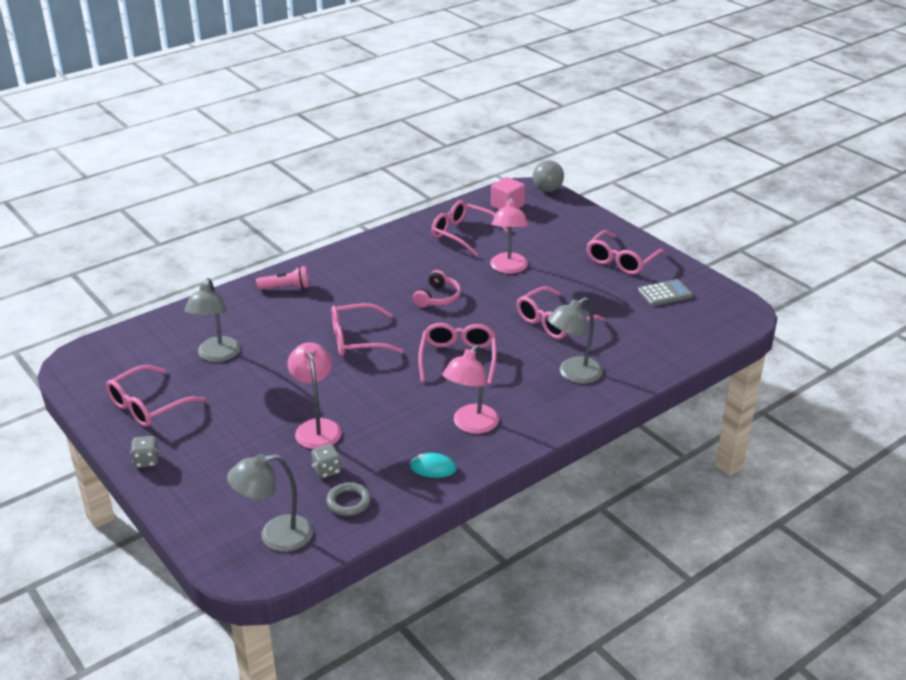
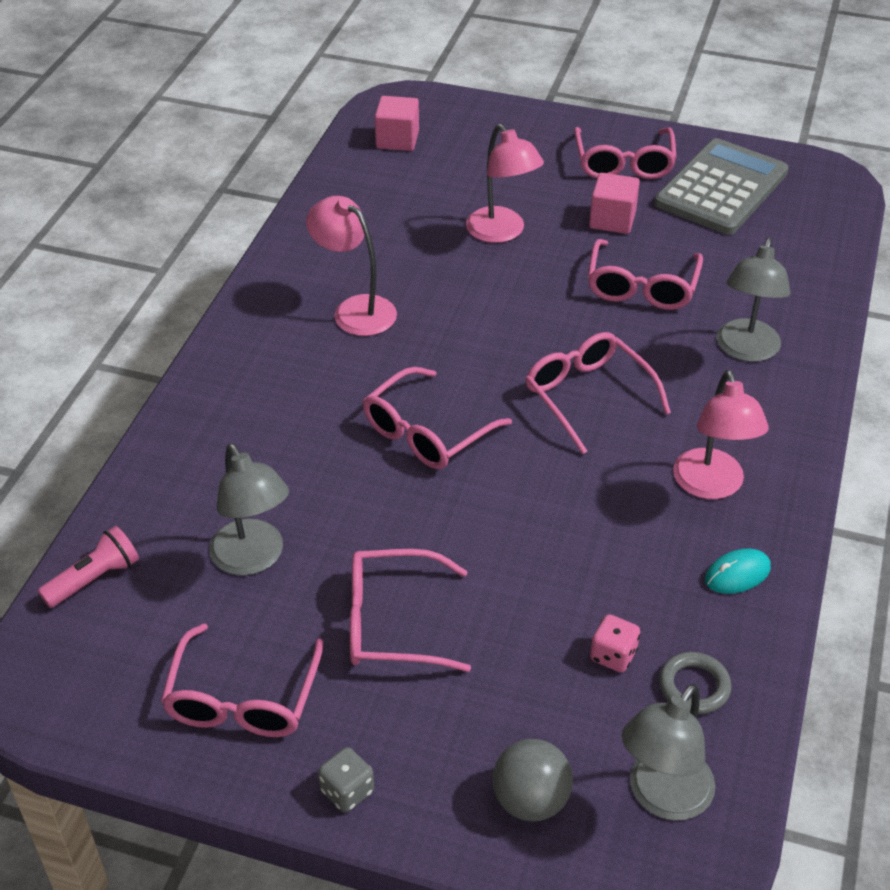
camera: 35 degrees left, 10 degrees up
pink flashlight [256,266,309,290] -> pink flashlight moved to [38,526,139,608]
pink lamp [288,342,342,449] -> pink lamp moved to [306,196,397,336]
grey dice [311,444,341,478] -> pink dice [590,614,640,672]
pink headphones [413,270,461,308] -> none
pink glasses [431,200,509,256] -> pink glasses moved to [350,549,471,672]
grey ball [533,160,564,192] -> grey ball moved to [493,739,573,821]
grey calculator [638,279,693,306] -> grey calculator [654,138,789,235], size x1.92
none -> pink cube [589,173,640,234]

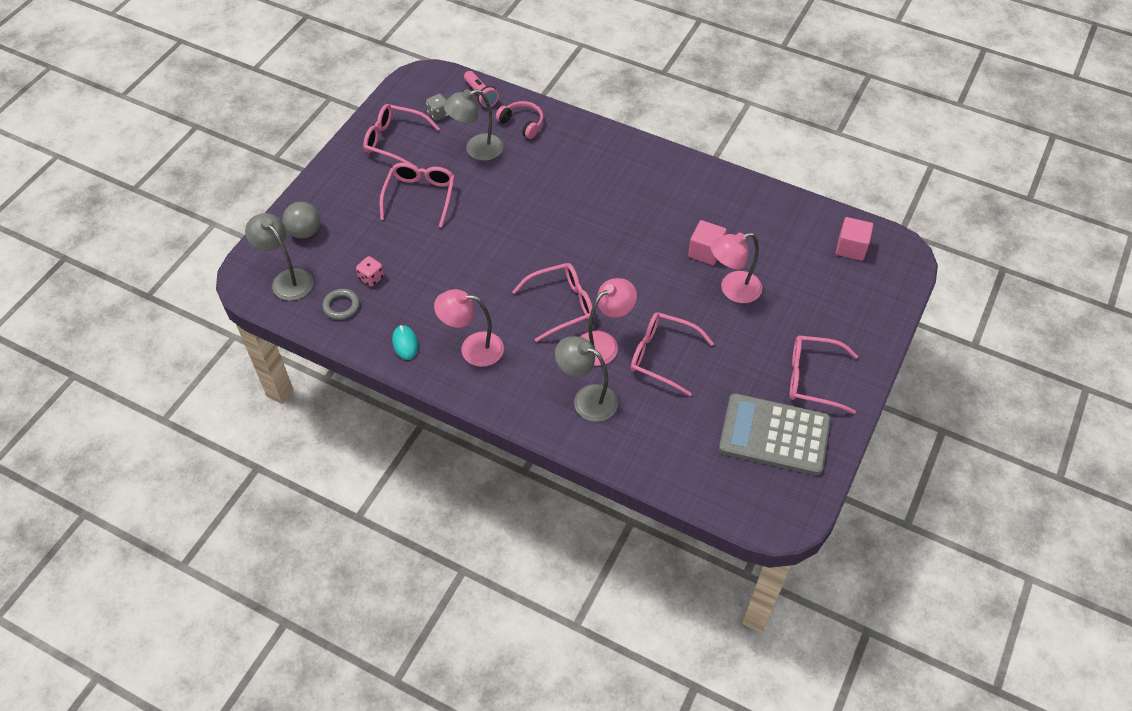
camera: 100 degrees right, 10 degrees up
pink lamp [306,196,397,336] -> pink lamp moved to [581,278,637,366]
grey dice [318,747,374,812] -> grey dice moved to [426,94,448,121]
pink glasses [363,367,512,469] -> none
pink cube [589,173,640,234] -> pink cube moved to [688,220,727,265]
grey calculator [654,138,789,235] -> grey calculator turned 150 degrees clockwise [719,393,831,476]
none -> pink headphones [496,101,543,139]

